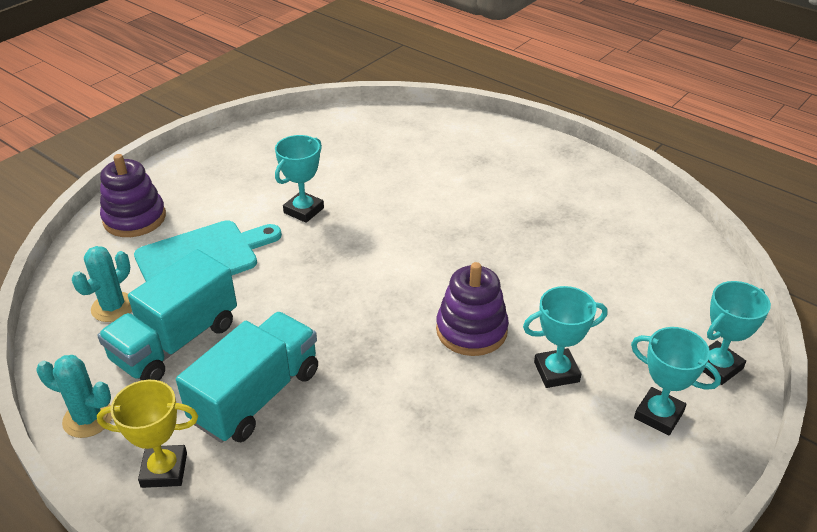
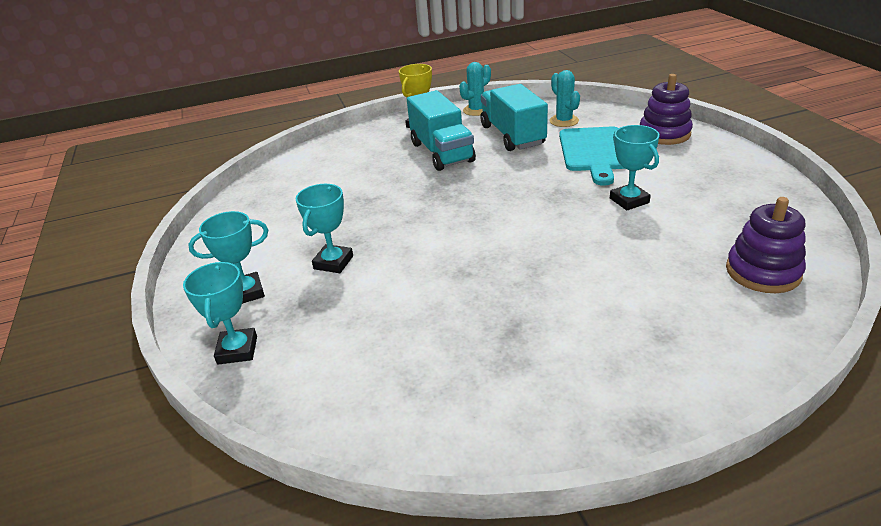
camera: 125 degrees right, 5 degrees down
purple stacking toy [436,262,509,356] -> purple stacking toy moved to [726,197,806,293]

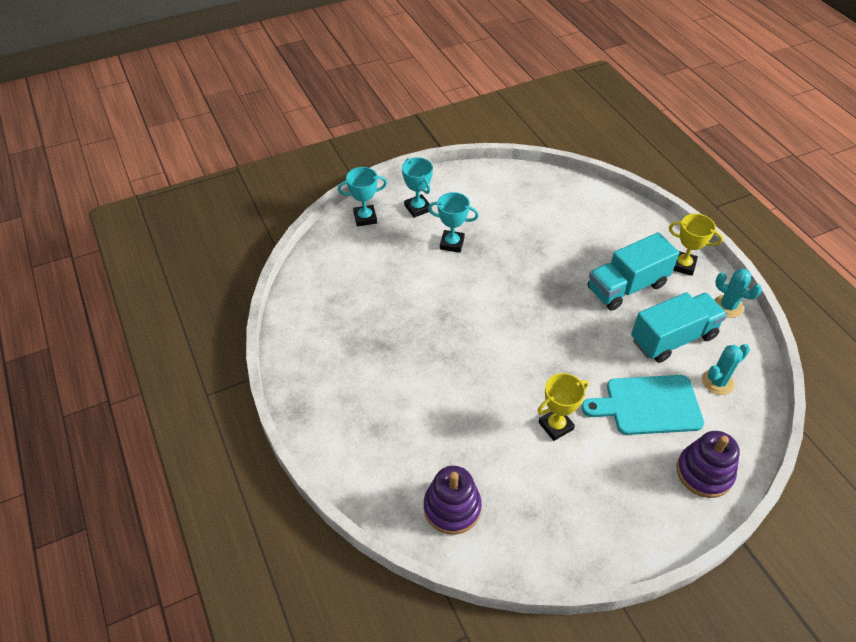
camera: 80 degrees right, 15 degrees up
turquoise trophy [610,125,660,210] -> yellow trophy [537,373,588,441]

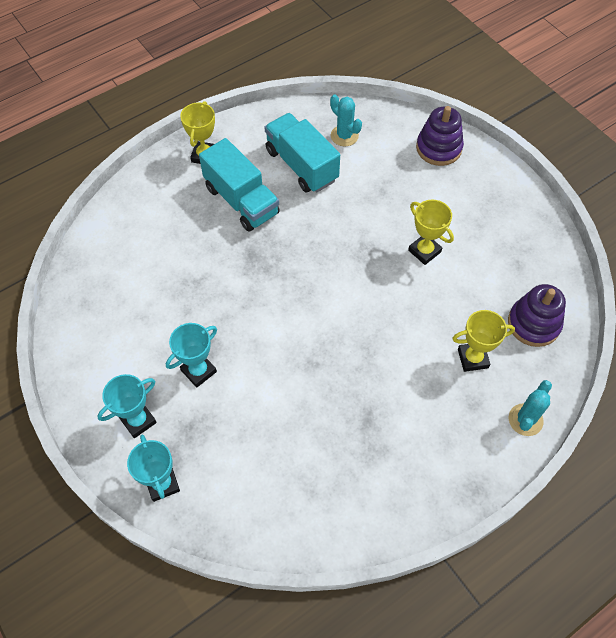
camera: 100 degrees left, 10 degrees up
turquoise trophy [428,192,479,253] -> turquoise trophy turned 45 degrees clockwise [166,323,217,387]
turquoise cutting board [582,375,704,435] -> none
turquoise cactus [714,269,762,318] -> turquoise cactus moved to [509,380,552,436]
none -> yellow trophy [452,310,515,372]

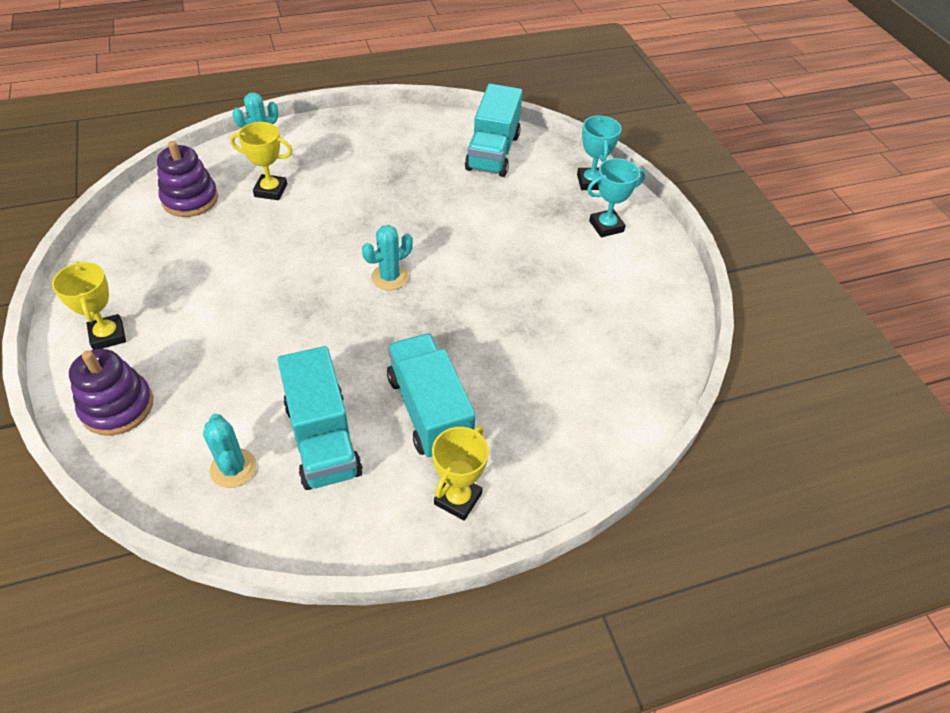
camera: 165 degrees left, 10 degrees down
turquoise trophy [166,323,217,387] -> none
yellow trophy [408,200,454,265] -> yellow trophy moved to [52,262,126,350]
none -> turquoise cactus [362,225,413,290]
none -> turquoise truck [465,84,523,177]

